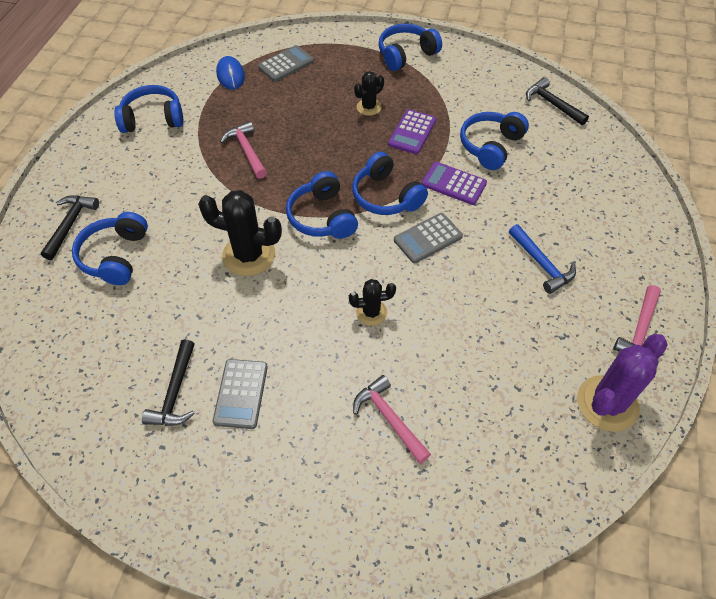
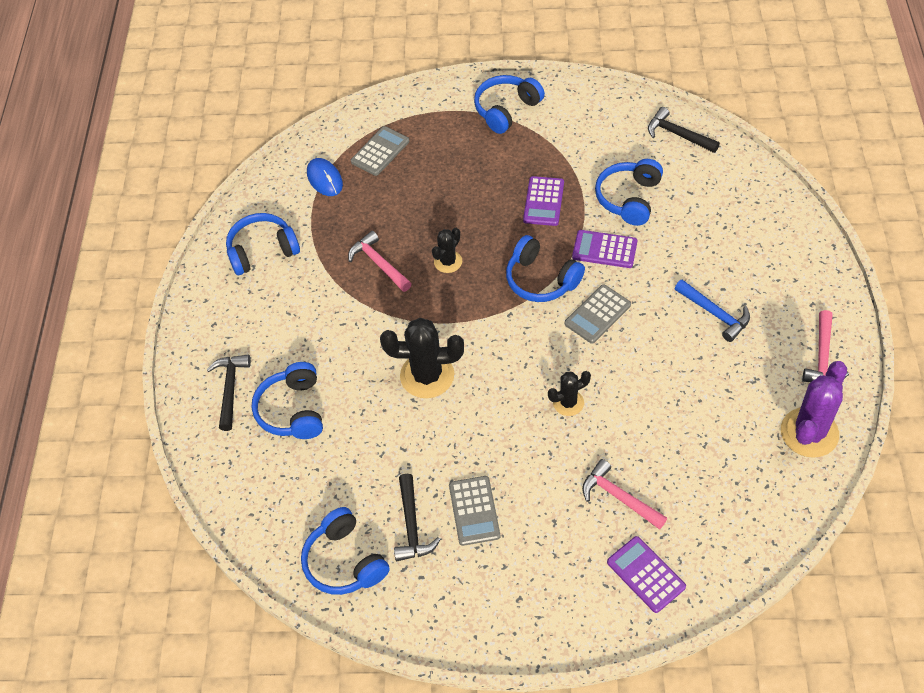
camera: 10 degrees left, 0 degrees up
blue headphones [286,171,358,239] -> blue headphones moved to [301,507,390,595]
black cactus [354,71,384,116] -> black cactus moved to [432,228,462,273]
none -> purple calculator [607,536,686,613]

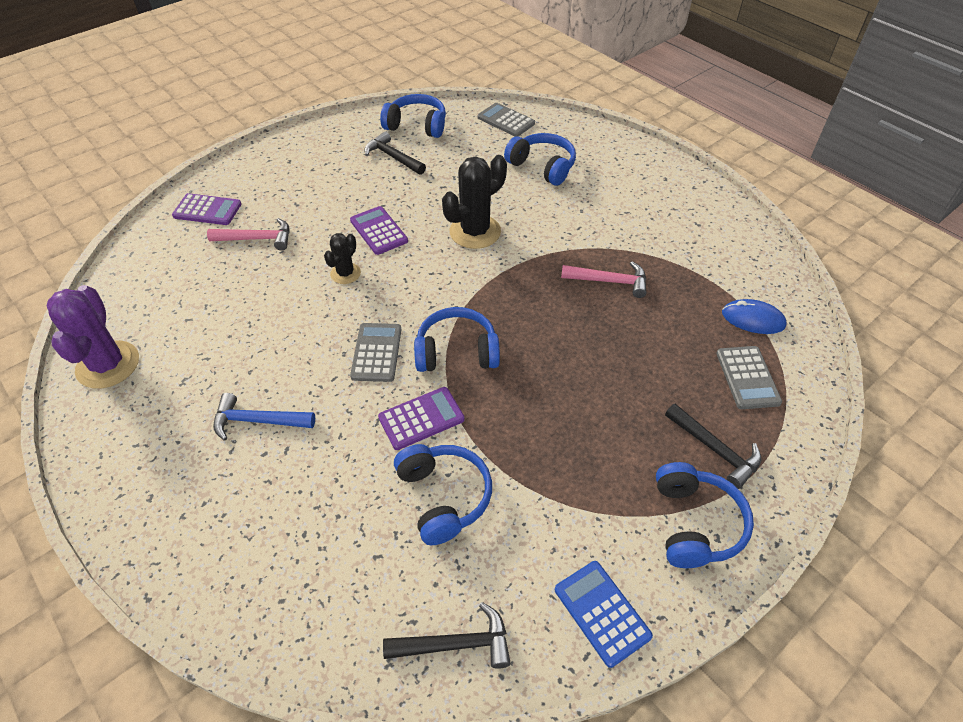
camera: 135 degrees right, 5 degrees down
black hammer [207,355,251,431] -> black hammer moved to [665,404,761,489]
blue headphones [226,213,300,275] -> none
black cactus [432,228,462,273] -> none
grey calculator [449,476,500,546] -> grey calculator moved to [478,103,535,137]
purple calculator [523,176,564,226] -> purple calculator moved to [350,206,408,255]
pink hammer [802,310,849,382] -> none
none -> blue calculator [555,561,653,668]

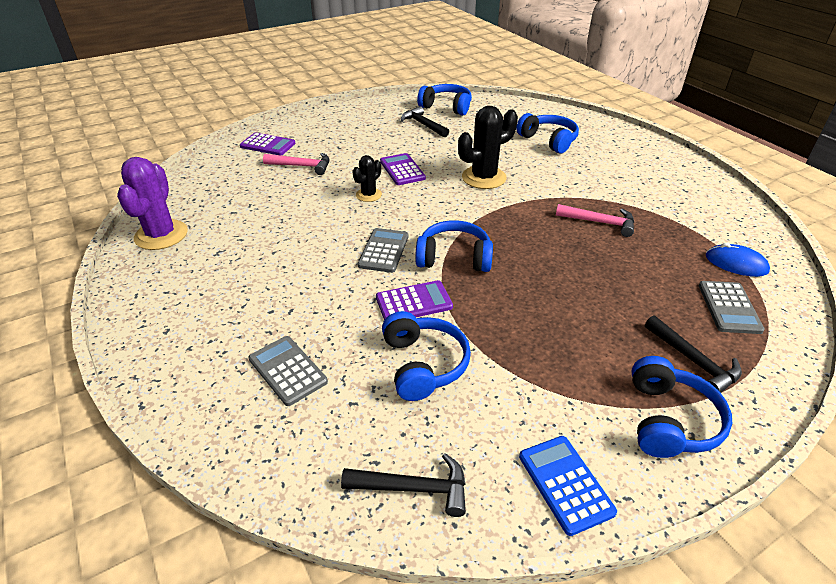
camera: 10 degrees right, 10 degrees down
blue hammer [213,393,315,441] -> none
grey calculator [478,103,535,137] -> grey calculator moved to [248,336,328,406]

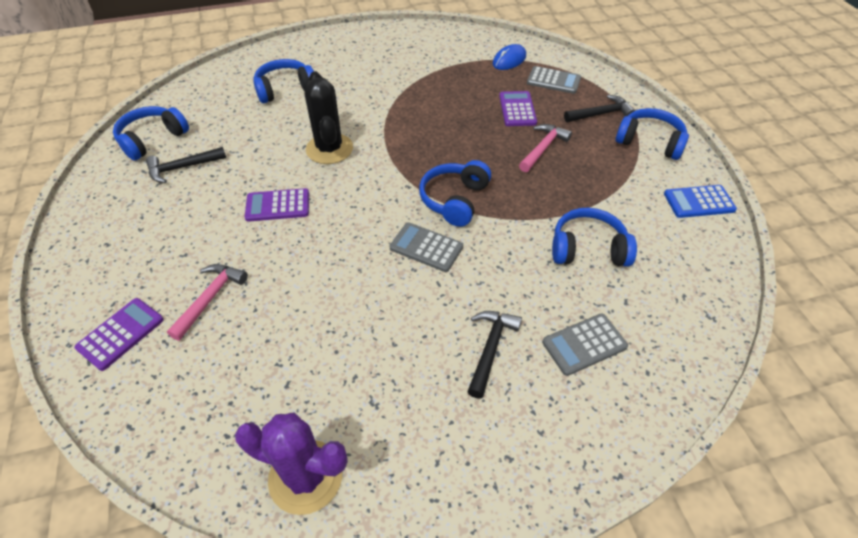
camera: 75 degrees left, 10 degrees up
black hammer [341,453,466,517] -> black hammer moved to [467,311,522,398]
black cactus [352,155,382,202] -> none
purple calculator [376,280,453,320] -> purple calculator moved to [499,91,537,126]
pink hammer [556,204,634,237] -> pink hammer moved to [519,124,572,172]

